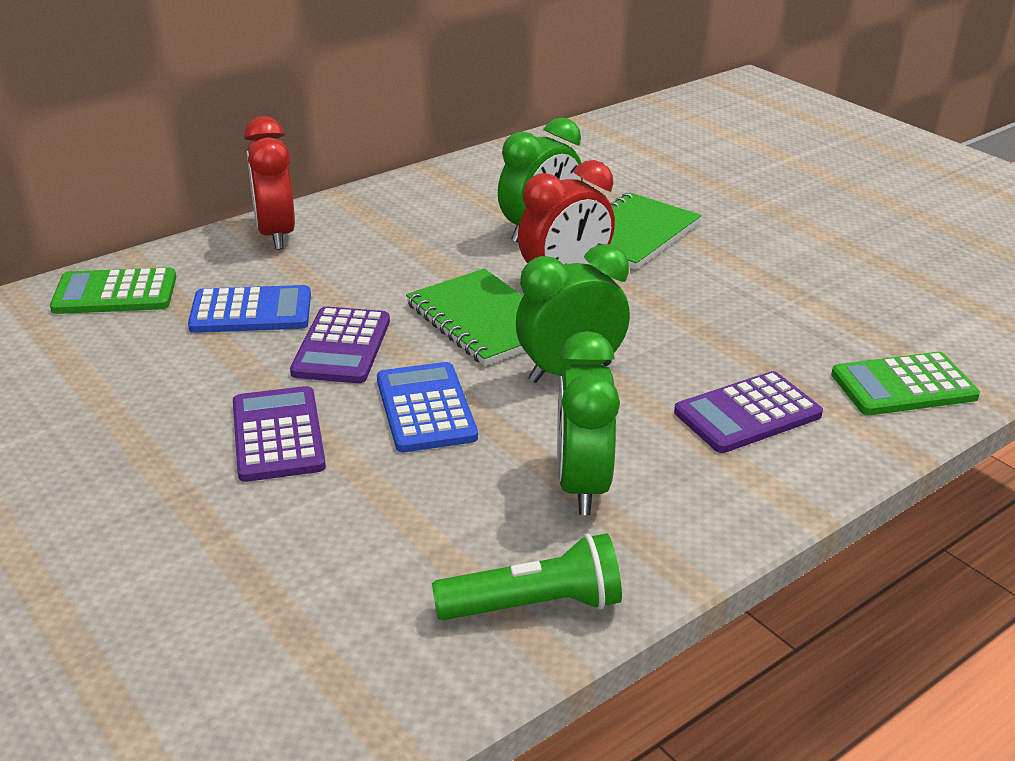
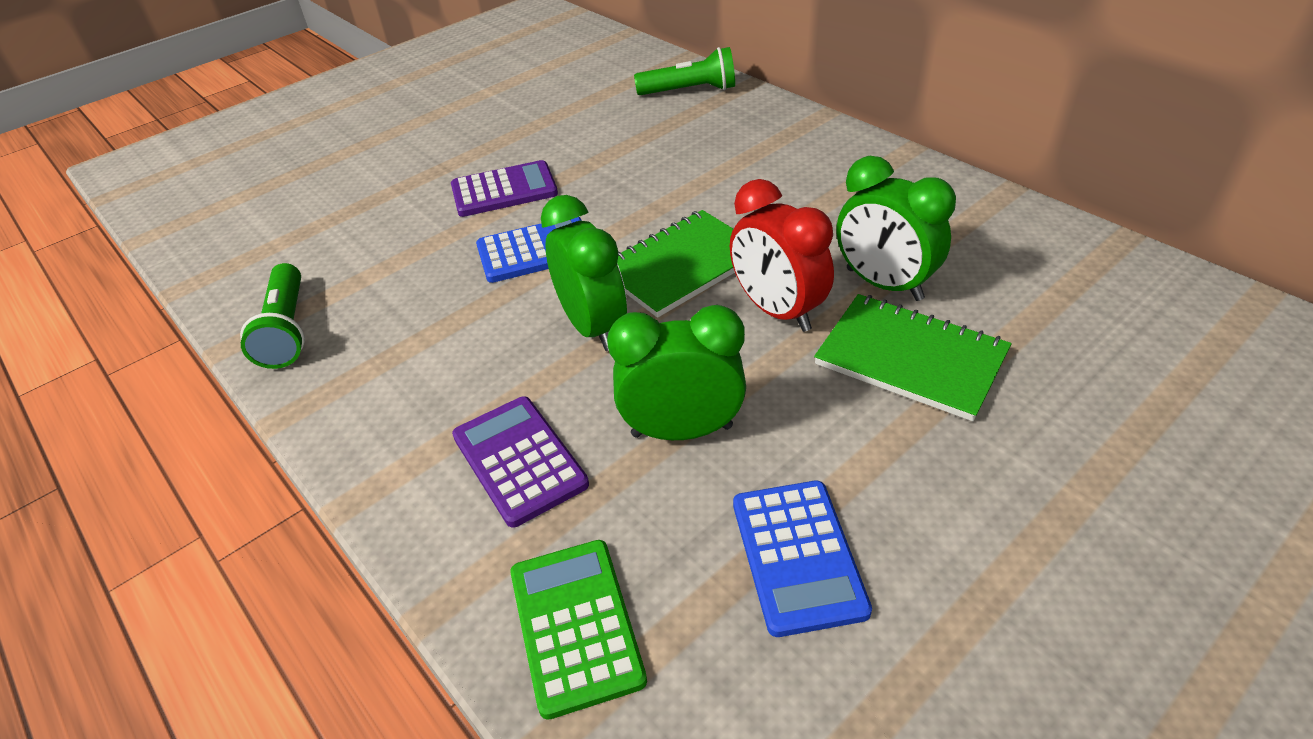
camera: 90 degrees right, 10 degrees up
green calculator [50,267,176,314] -> green flashlight [634,47,735,95]
blue calculator [188,285,311,333] -> blue calculator moved to [733,481,872,637]
red clock [244,116,295,250] -> none
purple calculator [290,307,390,383] -> none
green clock [557,331,620,515] -> green clock moved to [607,305,746,440]

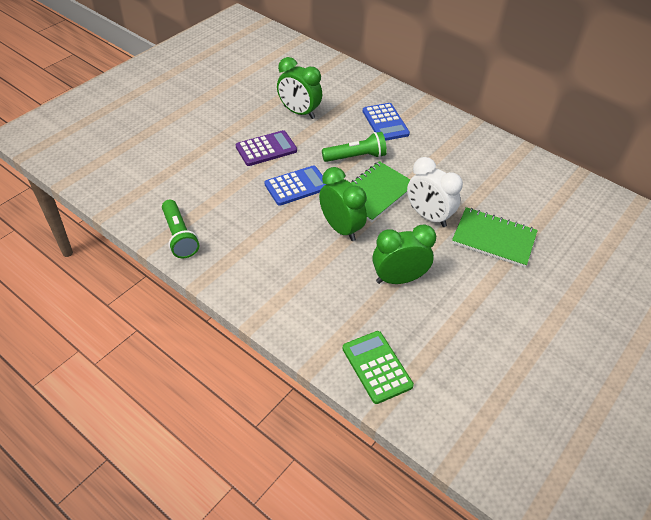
camera: 15 degrees left, 5 degrees up
purple calculator [452,396,589,527] -> none
green flashlight [634,47,735,95] -> green flashlight moved to [322,132,387,162]
red clock [730,179,834,332] -> white clock [407,157,463,227]
blue calculator [733,481,872,637] -> blue calculator moved to [363,103,410,141]
green clock [837,156,956,301] -> green clock moved to [277,57,322,119]

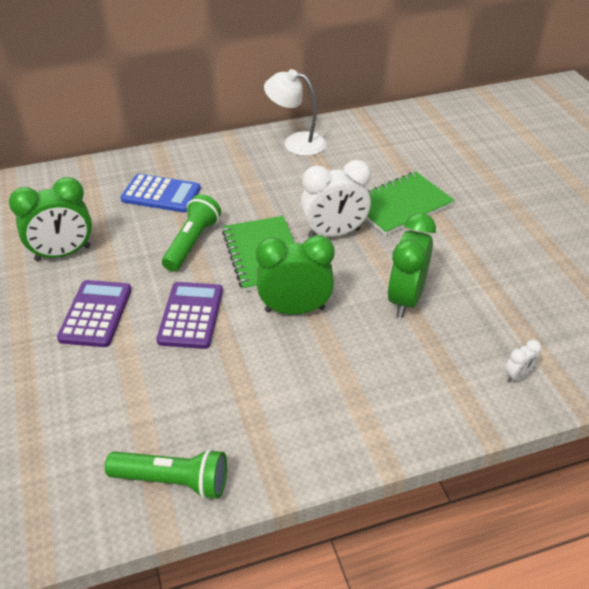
camera: 55 degrees left, 5 degrees down
blue calculator [265,165,326,205] -> purple calculator [157,282,223,349]
green calculator [342,331,414,404] -> white clock [505,340,541,383]
none -> white lamp [264,69,326,156]

